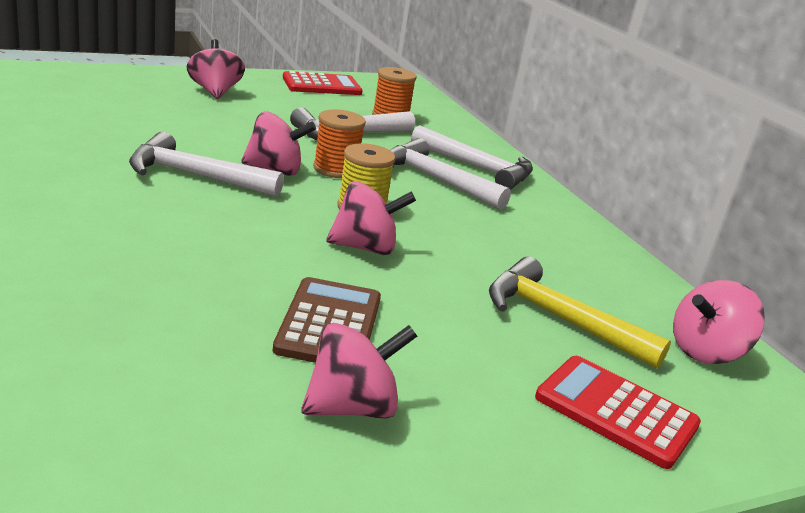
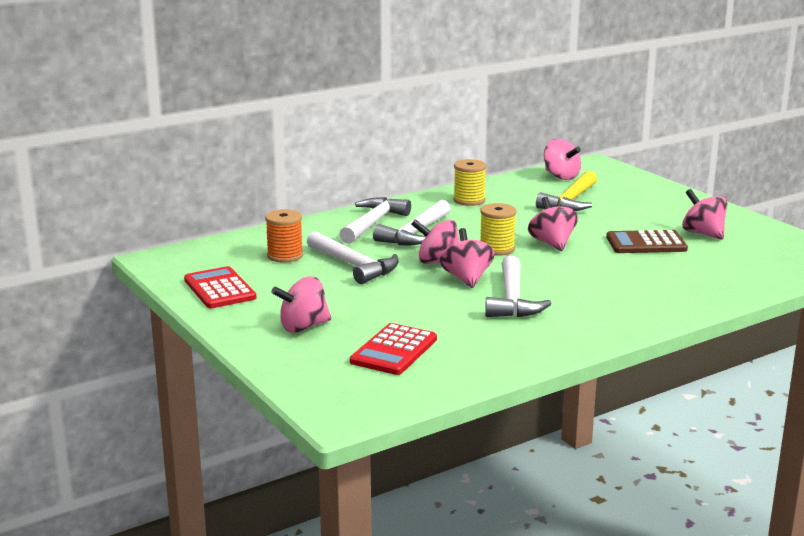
camera: 95 degrees left, 5 degrees down
orange spool [313,109,366,178] -> pink spinning top [411,219,459,264]
red calculator [535,356,701,469] -> red calculator moved to [350,323,437,375]
none -> yellow spool [453,159,486,206]

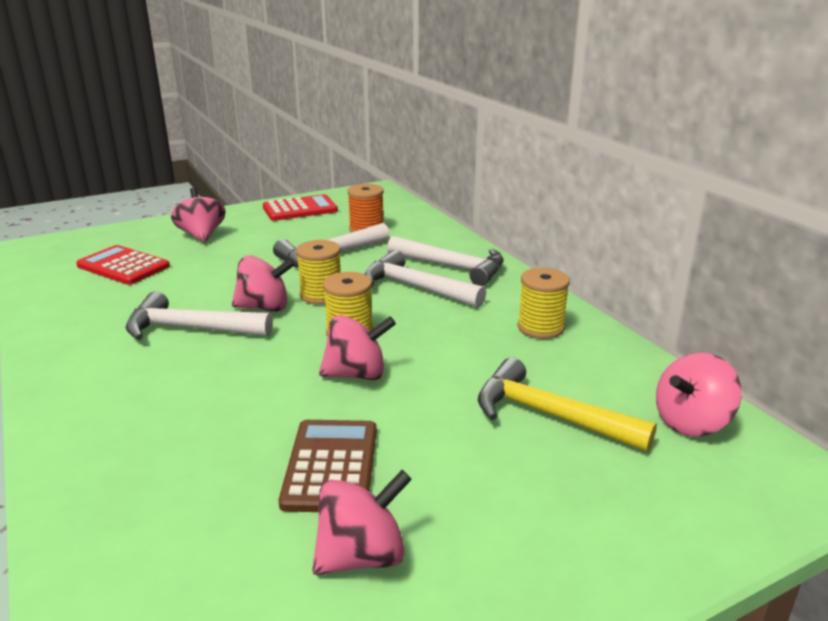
camera: 95 degrees right, 5 degrees up
pink spinning top [411,219,459,264] -> yellow spool [296,240,341,305]

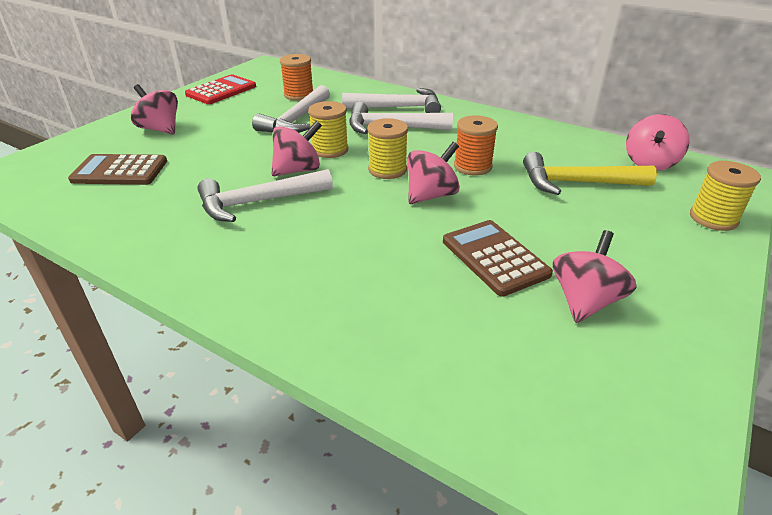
camera: 30 degrees left, 10 degrees up
red calculator [76,245,170,285] -> brown calculator [68,154,167,185]
yellow spool [517,268,570,339] -> yellow spool moved to [690,161,761,231]
none -> orange spool [454,115,498,176]

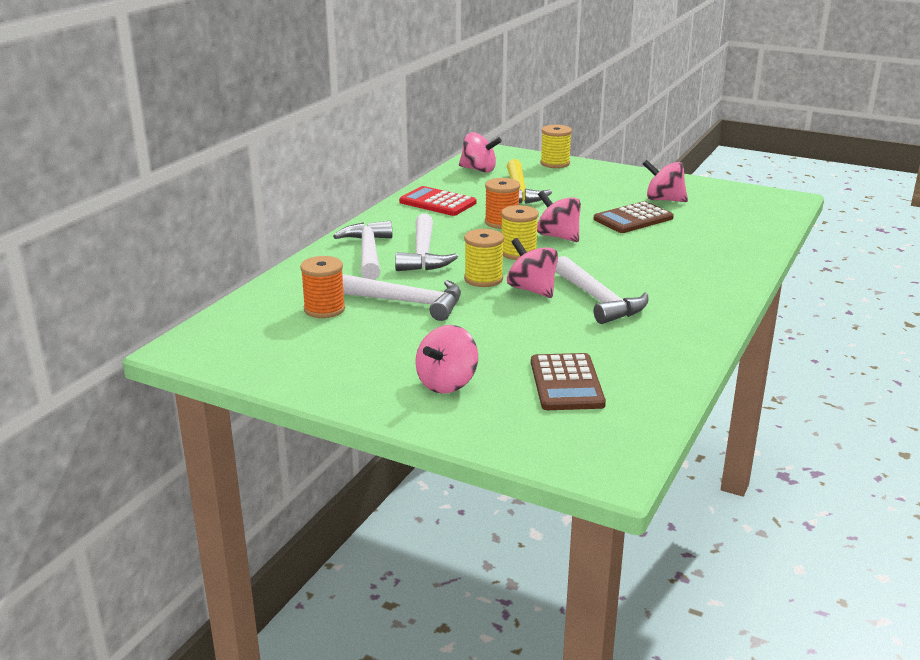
camera: 95 degrees left, 10 degrees down
red calculator [185,75,256,104] -> red calculator moved to [399,186,476,216]

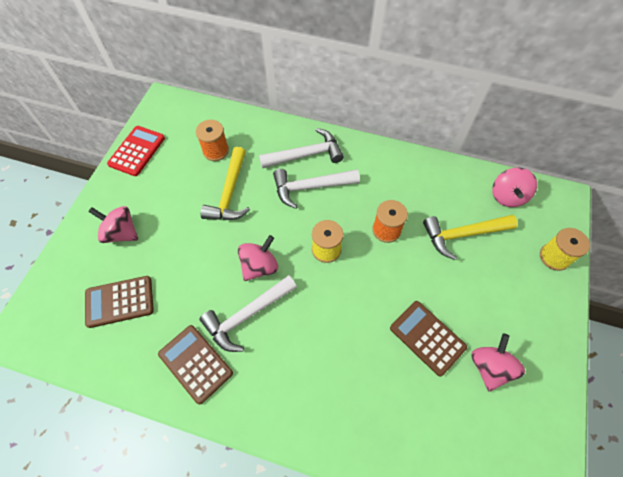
camera: 80 degrees right, 35 degrees up
white hammer [342,274,461,321] -> yellow hammer [200,147,250,220]
red calculator [399,186,476,216] -> red calculator moved to [107,126,165,176]
yellow spool [464,229,504,287] -> none
pink spinning top [537,191,581,242] -> none
none -> brown calculator [158,325,233,404]

